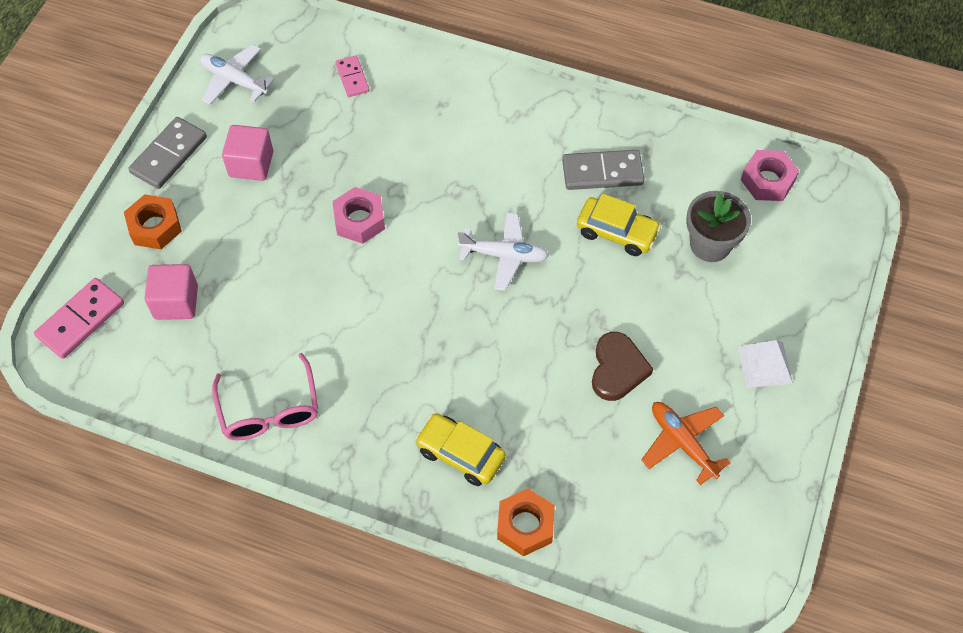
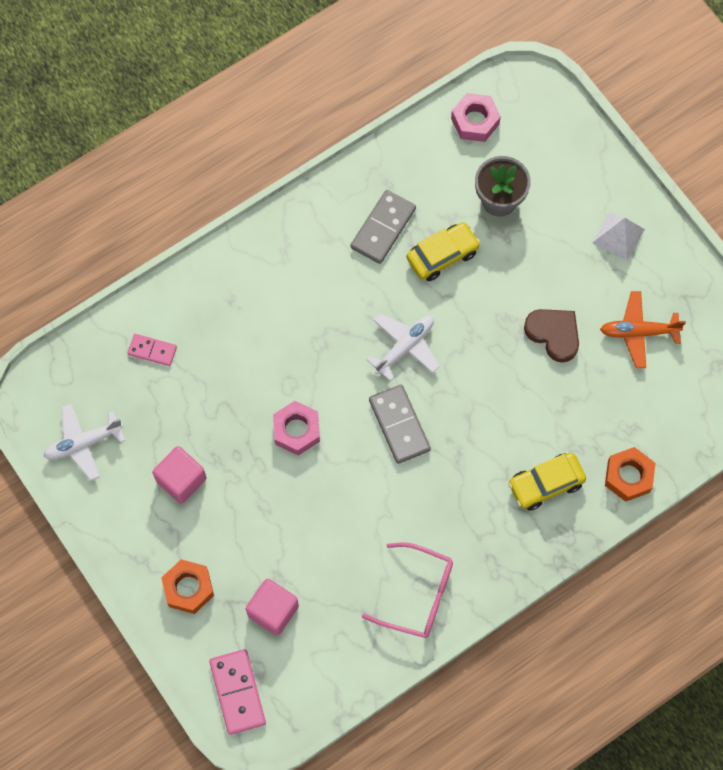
camera: 55 degrees left, 10 degrees up
grey domino [128,117,207,189] -> grey domino moved to [369,384,431,464]

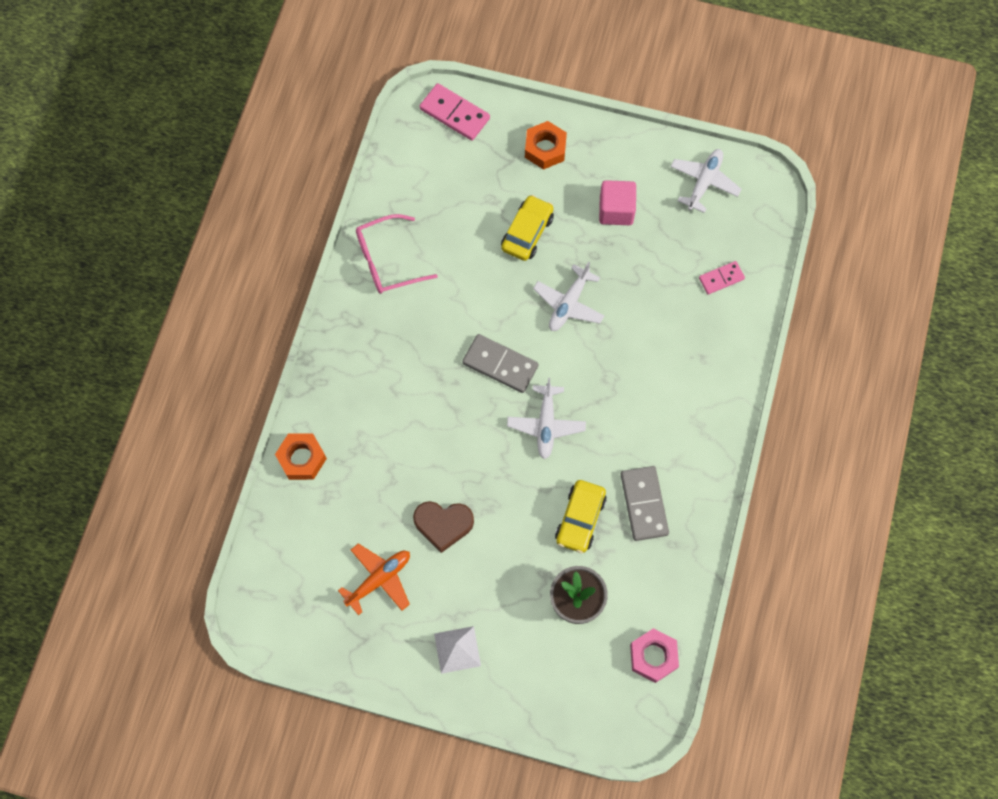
camera: 140 degrees right, 0 degrees up
pink cube [246,579,299,636] -> none
pink nut [273,401,320,456] -> white plane [533,261,605,331]
yellow car [508,453,586,511] -> yellow car moved to [501,195,554,261]

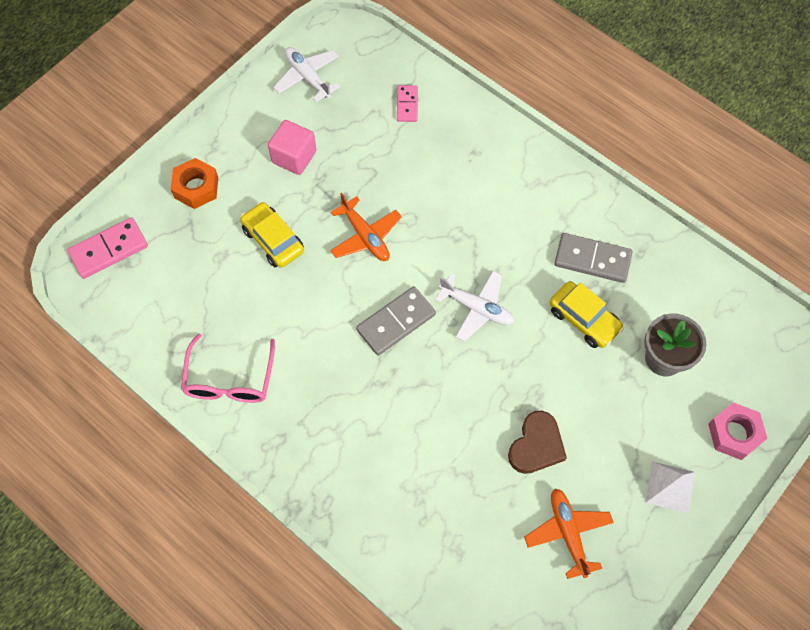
camera: 65 degrees left, 5 degrees down
orange nut [275,433,327,480] -> none
white plane [533,261,605,331] -> orange plane [330,193,402,261]
pink nut [630,628,679,683] -> pink nut moved to [708,402,767,460]

